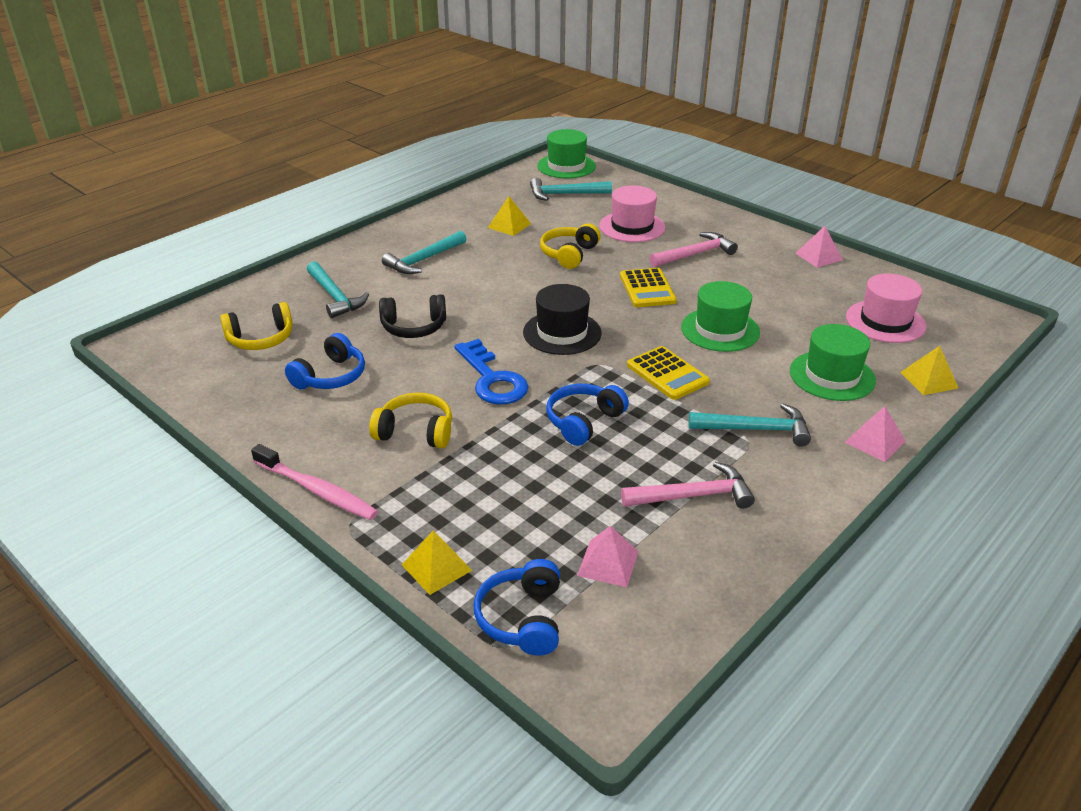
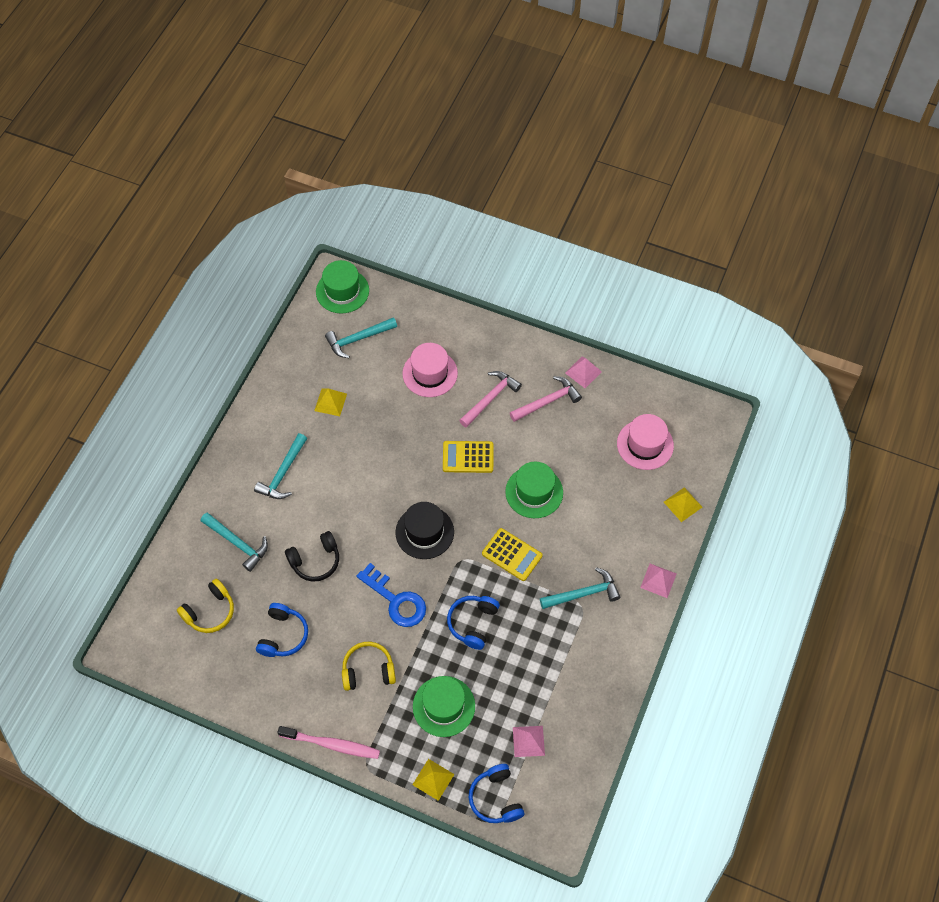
camera: 20 degrees left, 25 degrees up
yellow headphones [540,224,601,269] -> none
yellow calculator [620,268,677,307] -> yellow calculator turned 120 degrees clockwise [443,441,493,473]
pink hammer [621,462,755,509] -> pink hammer moved to [510,376,582,422]
green hat [790,324,876,401] -> green hat moved to [413,676,475,737]

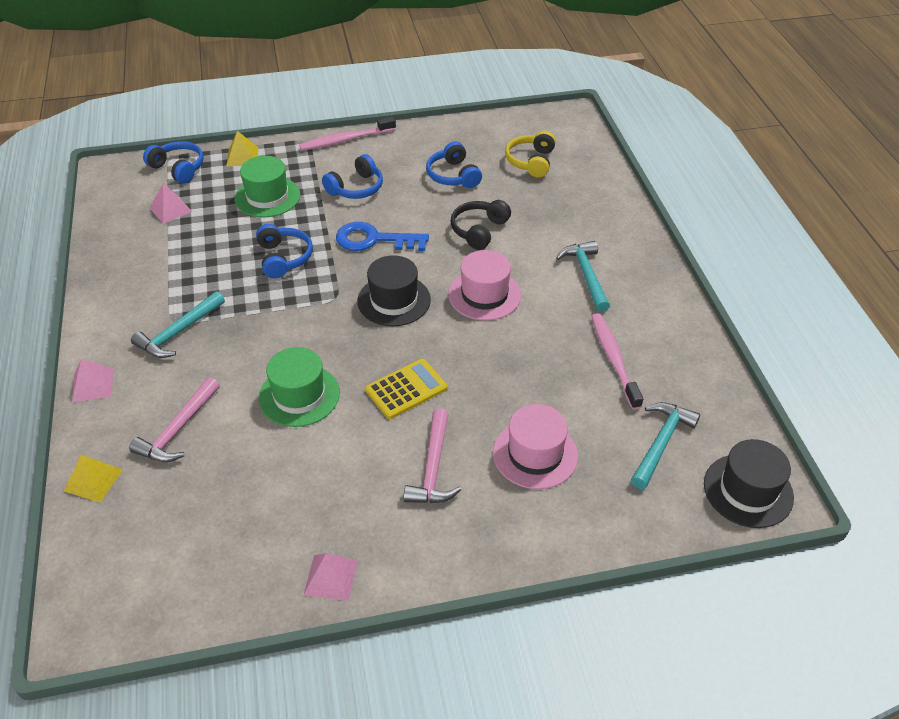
camera: 145 degrees right, 15 degrees down
turquoise hammer [201,513,268,572] -> none
yellow pyramid [314,388,347,416] -> pink toothbrush [591,313,643,410]
green hat [316,260,369,314] -> black hat [704,439,794,528]
yellow headphones [342,642,396,691] -> blue headphones [322,154,383,199]
yellow calculator [482,528,543,581] -> none
pink hammer [510,376,582,422] -> pink hammer moved to [129,377,220,462]
pink hat [617,414,674,470] -> pink hat moved to [448,250,521,321]

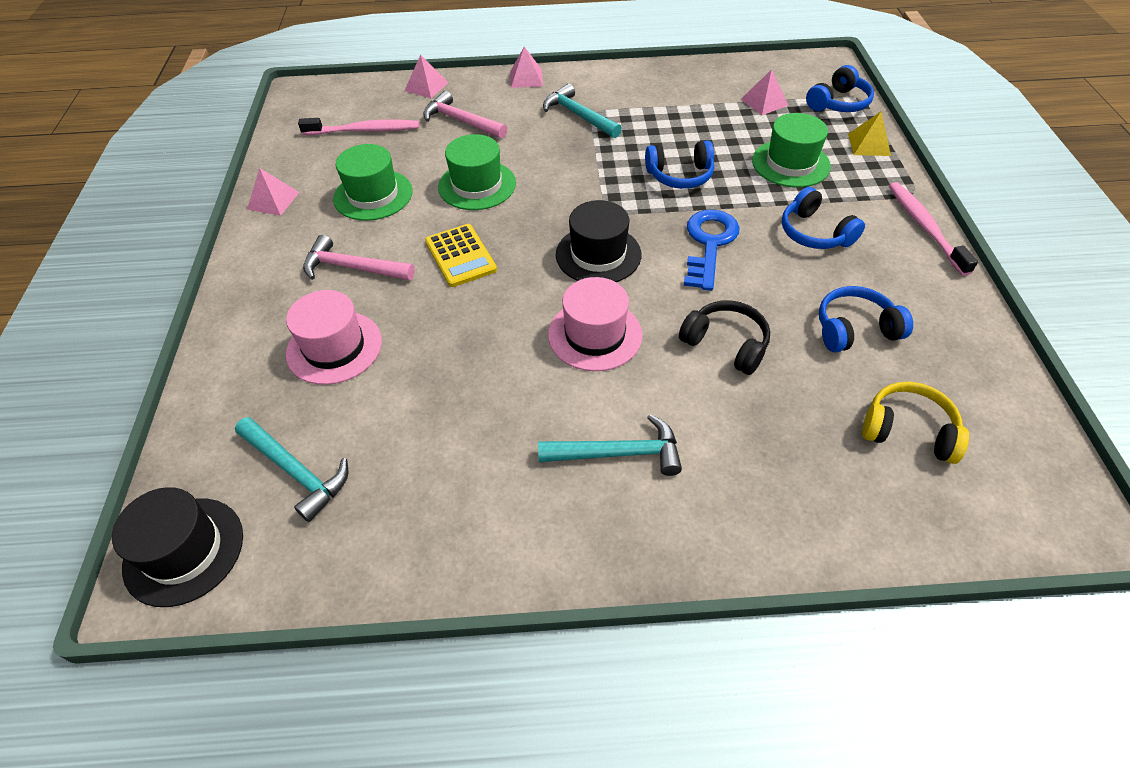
camera: 100 degrees right, 5 degrees up
yellow pyramid [64,455,123,502] -> pink pyramid [404,55,449,98]
pink toothbrush [591,313,643,410] -> pink toothbrush moved to [298,118,419,135]
none -> green hat [333,144,412,221]

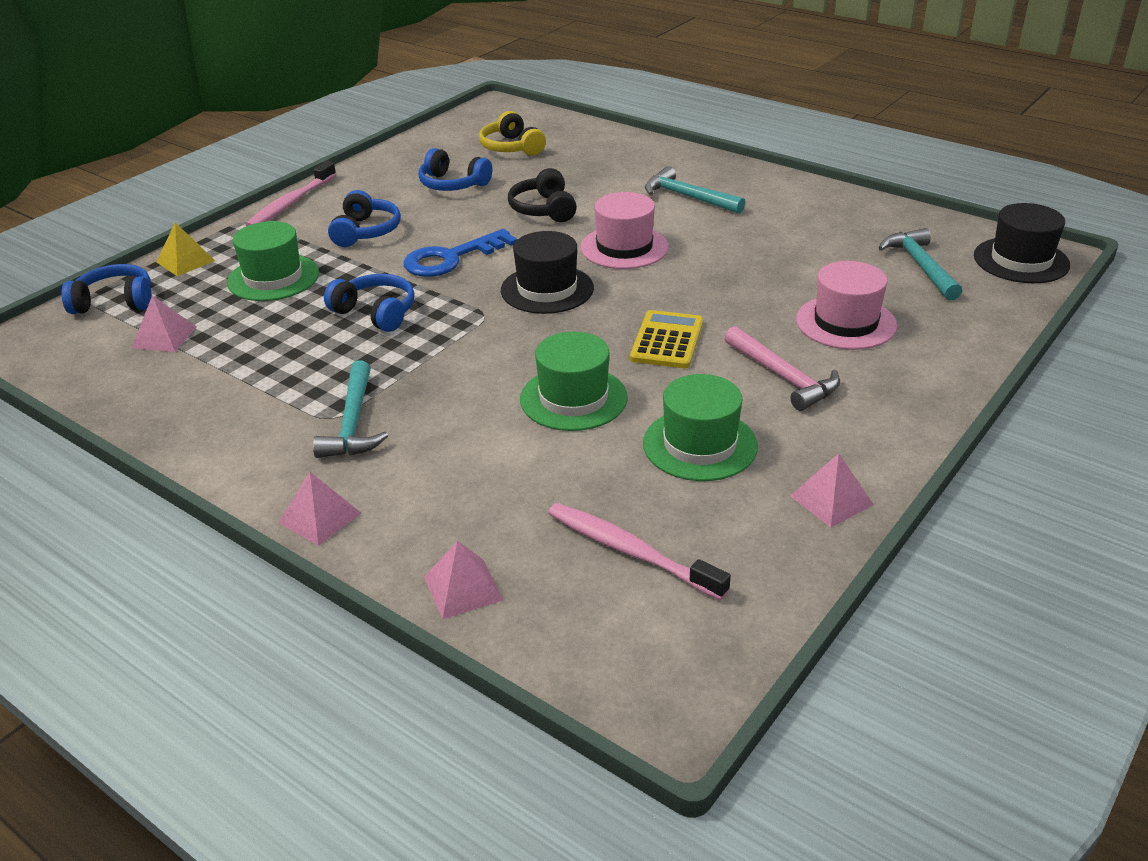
camera: 140 degrees left, 15 degrees down
pink hammer [423,91,507,138] -> none

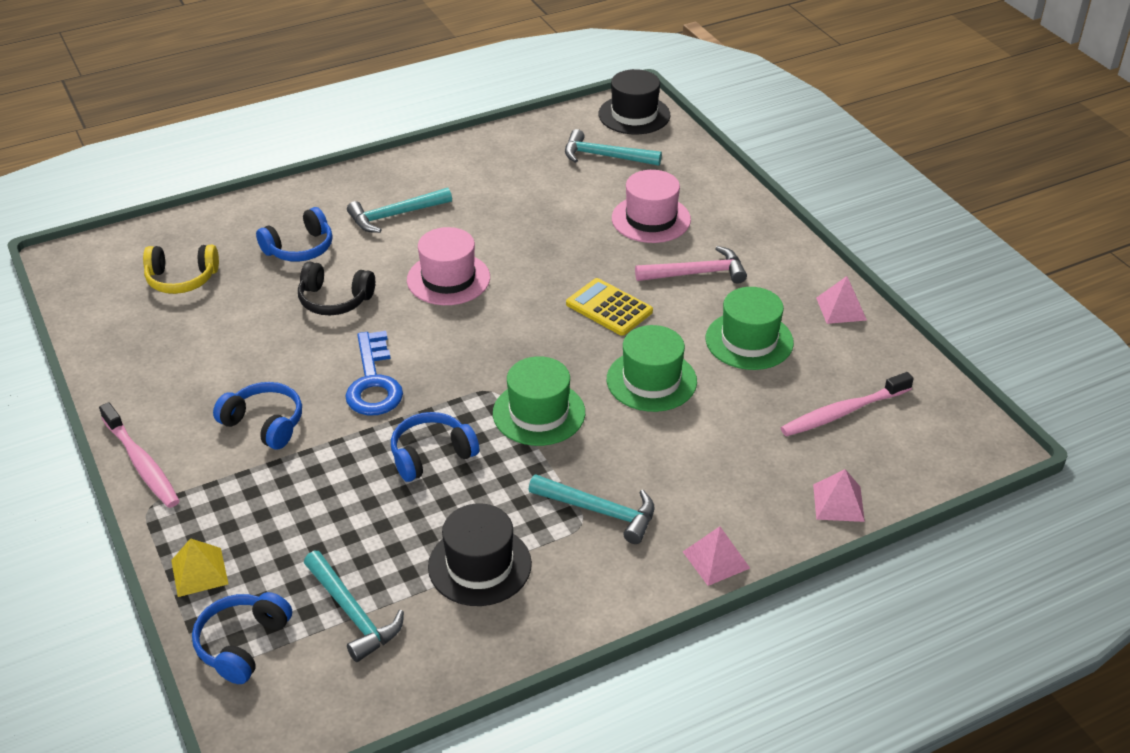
camera: 65 degrees left, 5 degrees up
pink pyramid [132,296,196,352] -> turquoise hammer [304,551,404,662]
green hat [227,221,319,301] -> green hat moved to [493,356,585,446]
blue headphones [418,148,492,191] -> blue headphones moved to [256,207,333,262]
black hat [501,231,594,314] -> black hat moved to [428,503,532,606]

